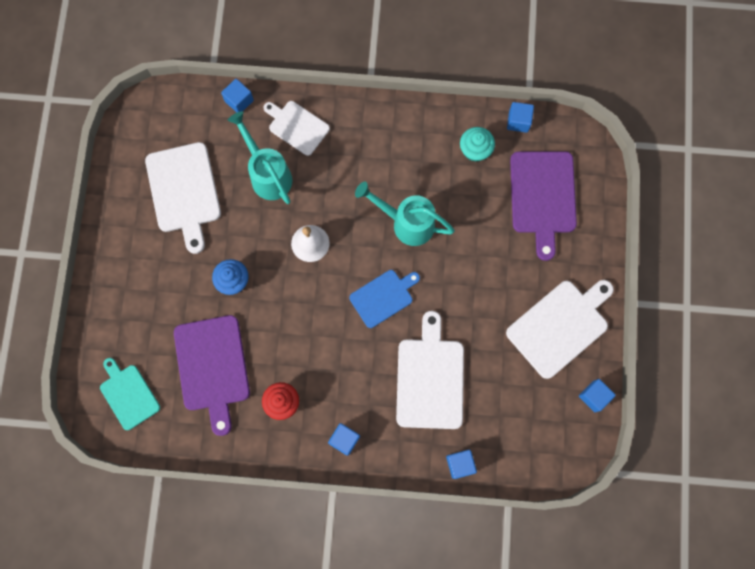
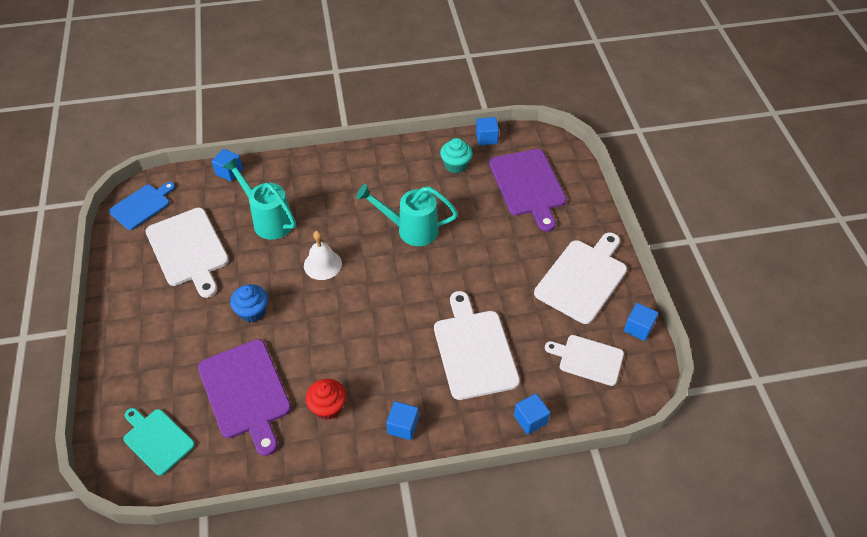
camera: 15 degrees left, 25 degrees down
white cutting board [263,101,330,156] -> white cutting board moved to [545,335,624,386]
blue cutting board [349,270,420,328] -> blue cutting board moved to [109,182,175,230]

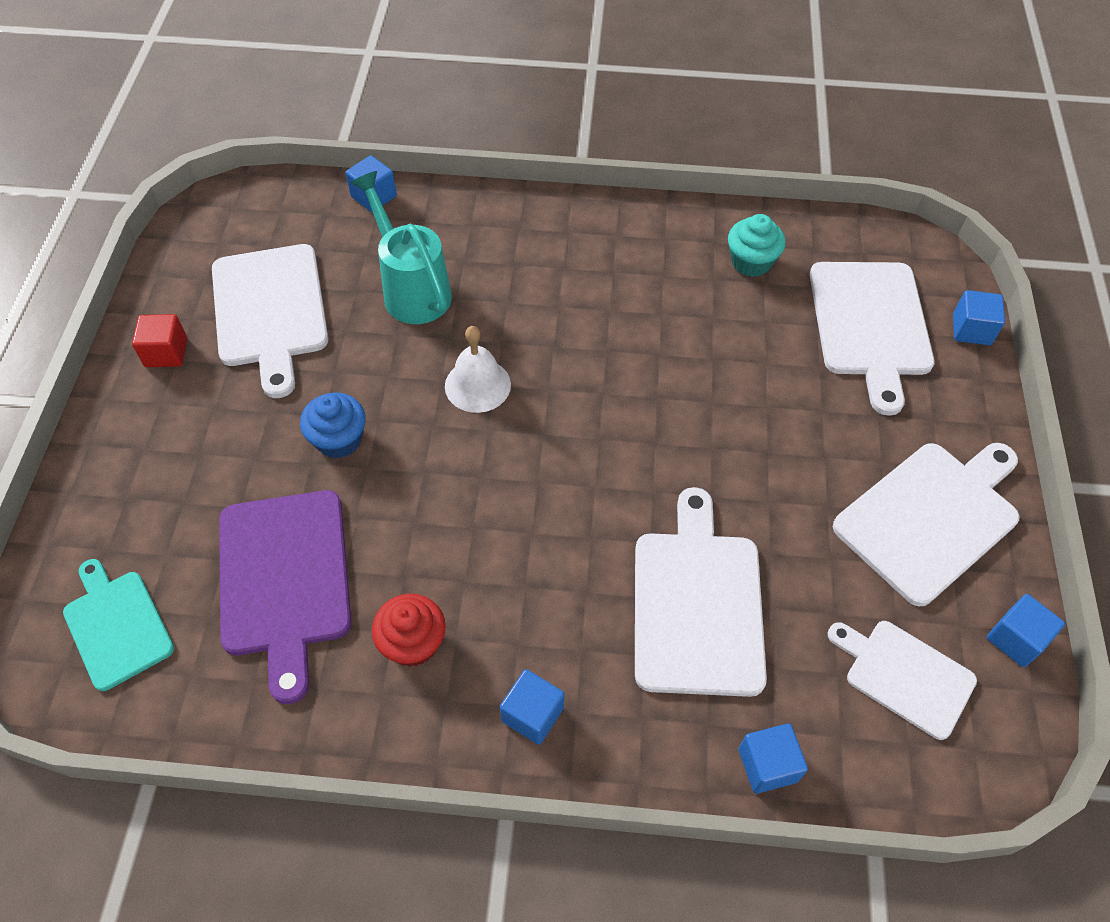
camera: 15 degrees right, 5 degrees up
blue cutting board [109,182,175,230] -> none
turquoise watering can [356,184,458,246] -> none
blue cube [476,117,499,145] -> blue cube moved to [953,290,1005,345]
purple cutting board [489,149,566,232] -> white cutting board [810,262,935,416]
none -> red cube [132,314,187,367]

